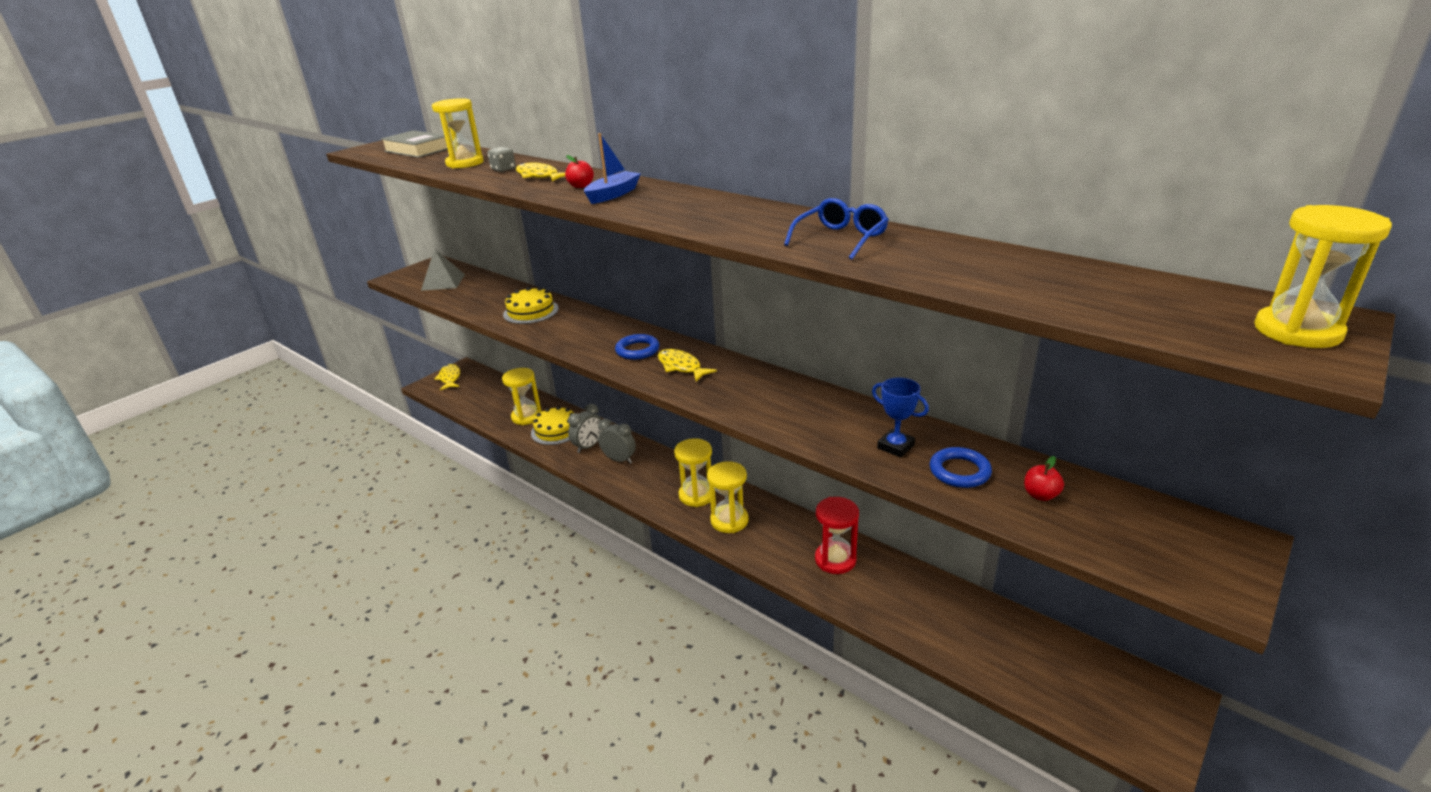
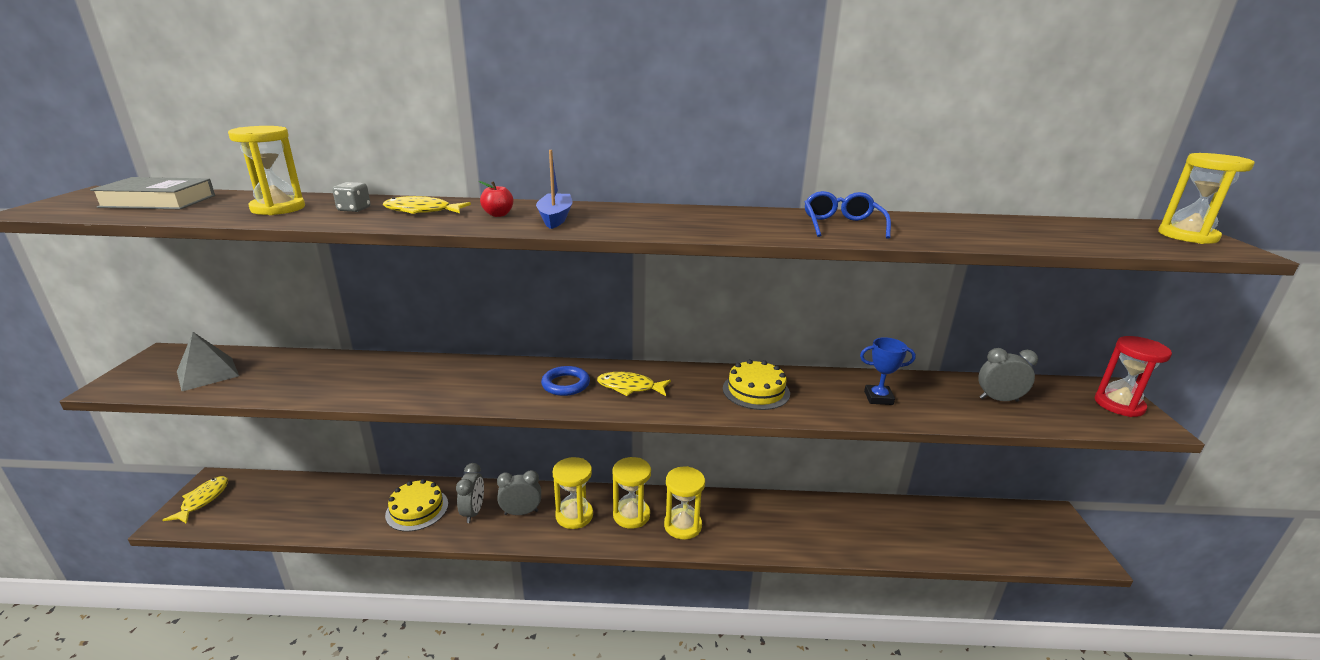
camera: 40 degrees left, 5 degrees down
yellow fish [434,364,460,390] -> yellow fish turned 60 degrees clockwise [162,476,228,524]
yellow hourglass [502,368,542,425] -> yellow hourglass moved to [553,457,593,529]
yellow cake [503,287,559,324] -> yellow cake moved to [723,359,790,410]
red hourglass [815,497,859,574] -> red hourglass moved to [1095,336,1172,417]
blue ring [930,447,992,488] -> none
red apple [1024,456,1064,501] -> grey clock [978,348,1038,402]

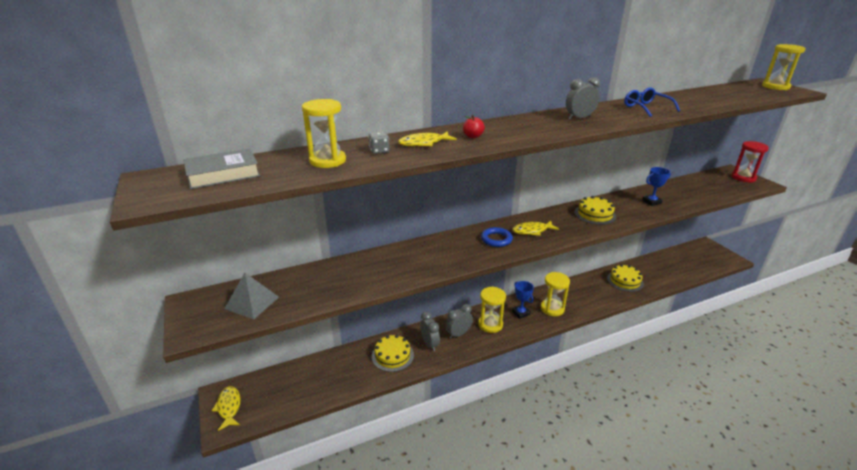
camera: 25 degrees left, 5 degrees up
blue boat [536,150,572,229] -> none
yellow hourglass [612,457,651,529] -> blue trophy [512,281,534,319]
grey clock [978,348,1038,402] -> grey clock moved to [566,77,600,120]
none -> yellow cake [607,264,644,292]

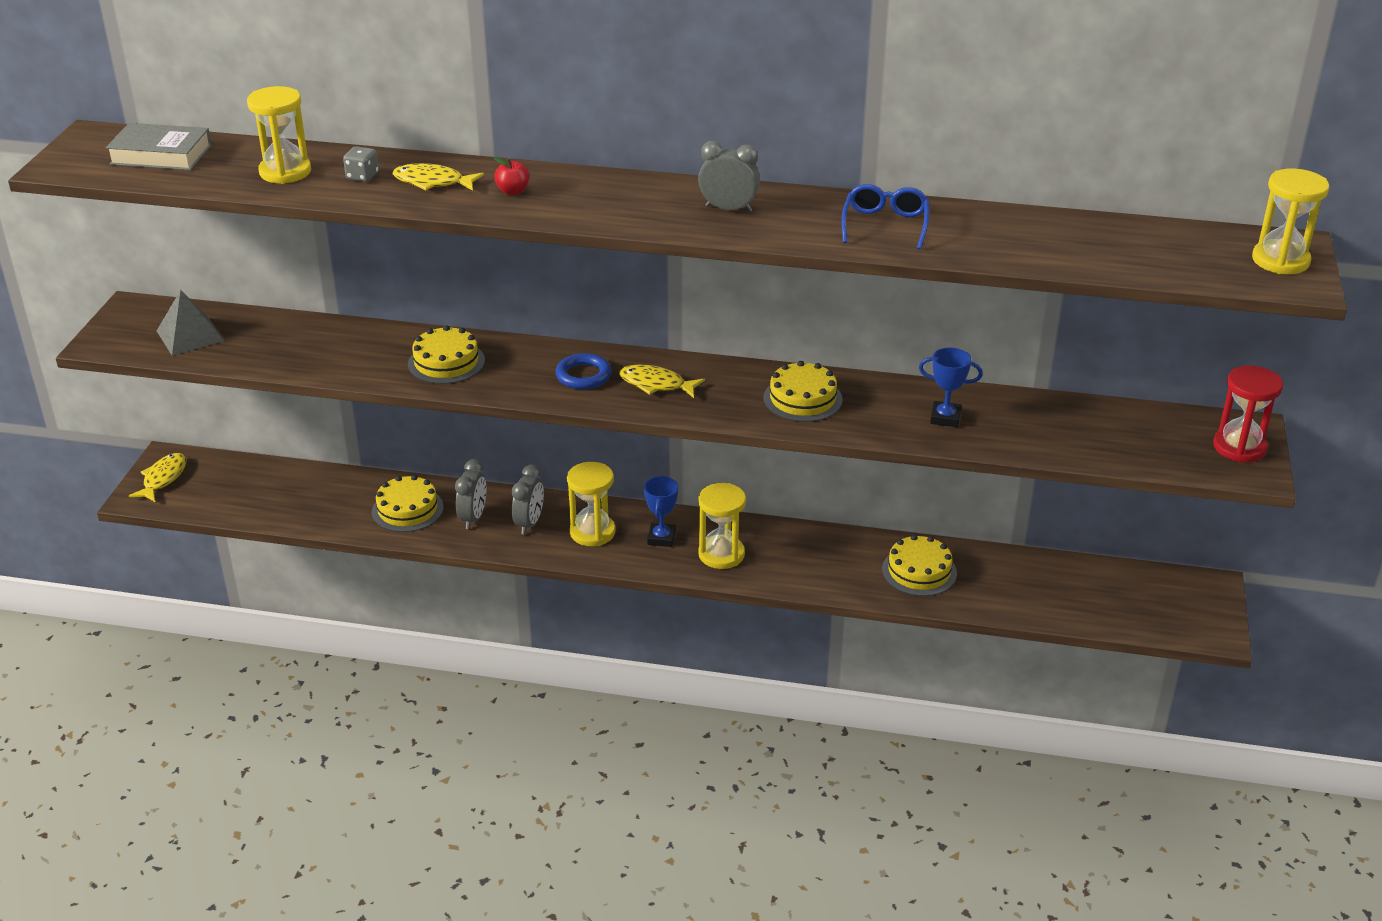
camera: 35 degrees right, 5 degrees up
grey clock [446,304,473,339] -> grey clock turned 105 degrees clockwise [512,465,544,535]
none -> yellow cake [408,325,485,384]

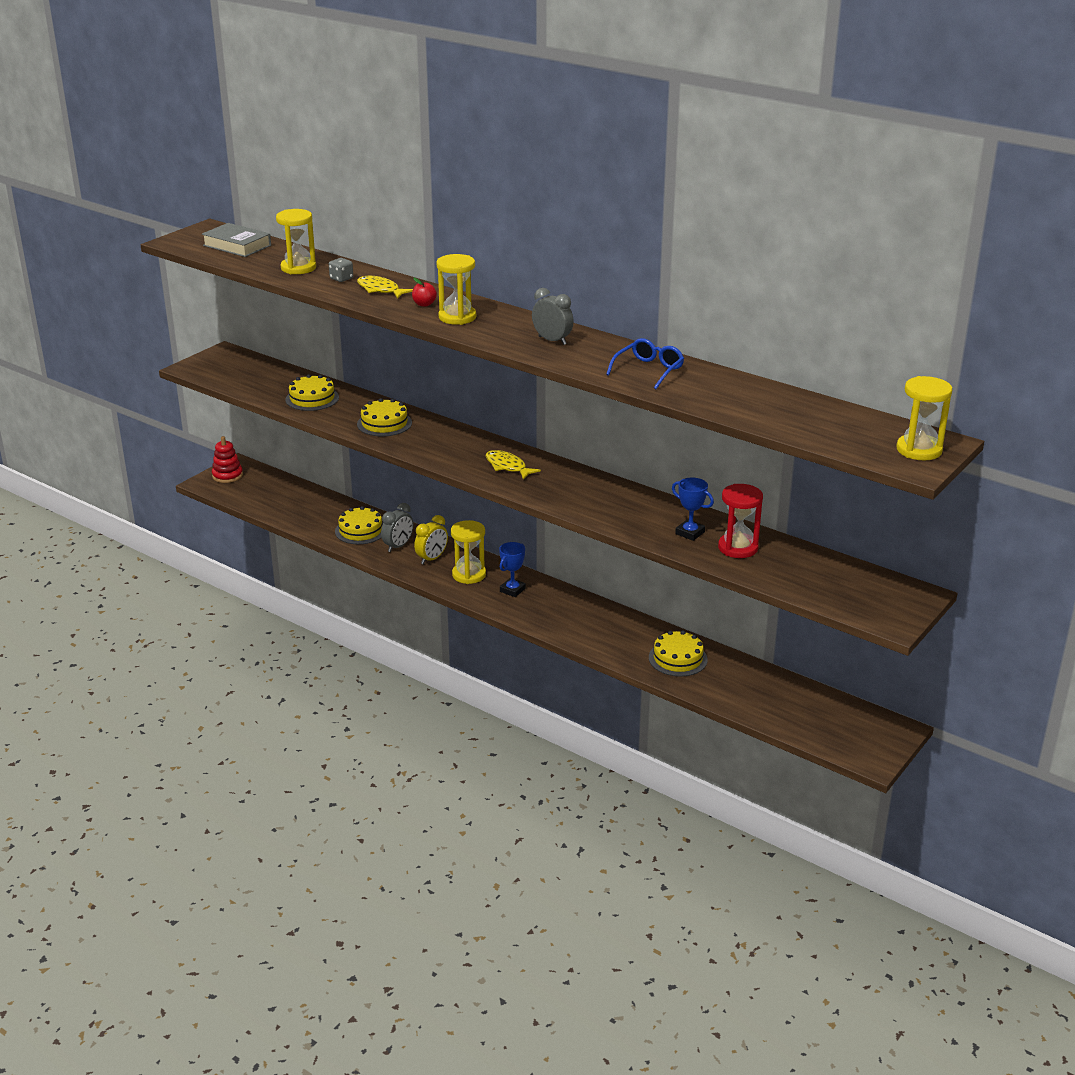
camera: 25 degrees right, 5 degrees down
yellow fish [129,453,186,502] -> red stacking toy [212,436,243,483]
grey pyramid [157,290,224,356] -> none
grey clock [512,465,544,535] -> yellow clock [414,515,448,565]
blue ring [556,353,611,389] -> none
yellow hourglass [698,483,746,569] -> yellow hourglass moved to [436,254,476,325]
yellow cake [763,361,843,422] -> yellow cake moved to [285,374,339,411]
red hourglass [1213,365,1283,462] -> red hourglass moved to [718,484,763,558]

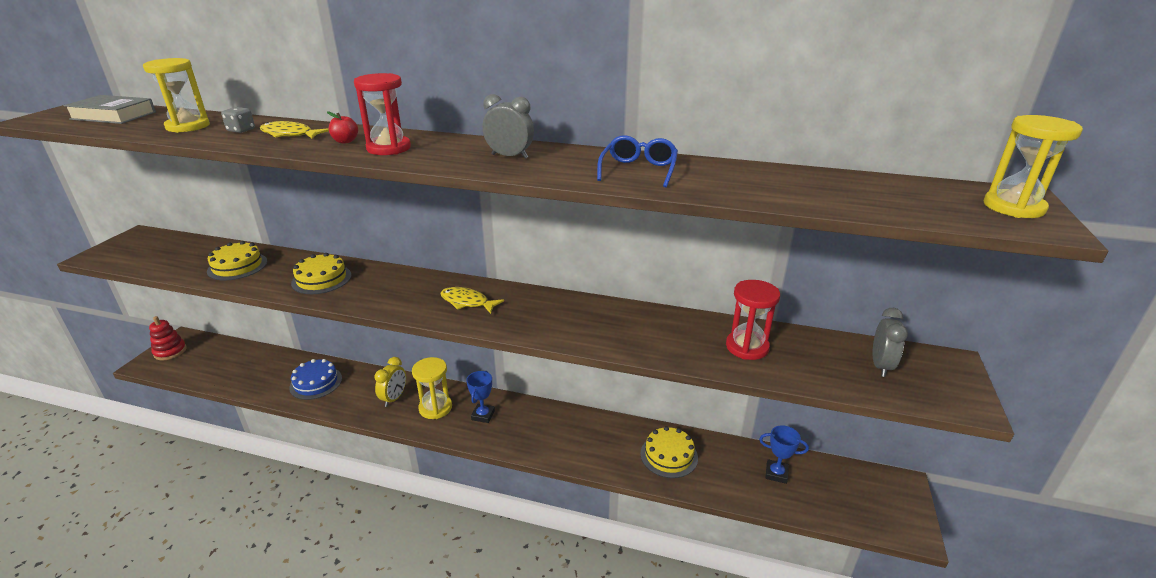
camera: 20 degrees left, 0 degrees up
yellow cake [335,506,383,544] -> blue cake [289,359,342,400]
grey clock [381,503,413,552] -> grey clock moved to [873,308,908,377]
yellow hourglass [436,254,476,325] -> red hourglass [354,73,411,155]
blue trophy [672,477,714,541] -> blue trophy moved to [759,425,809,484]

